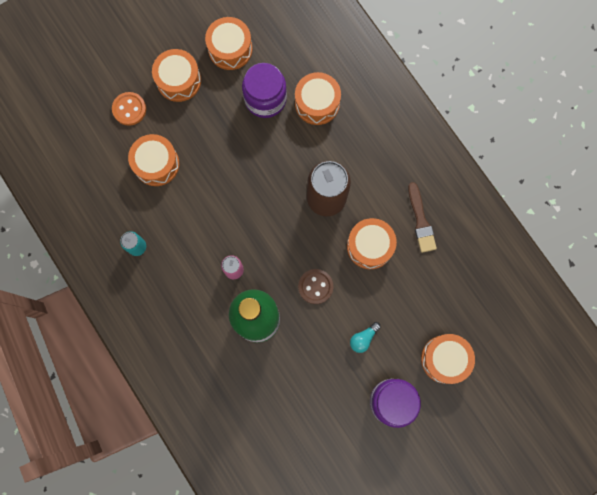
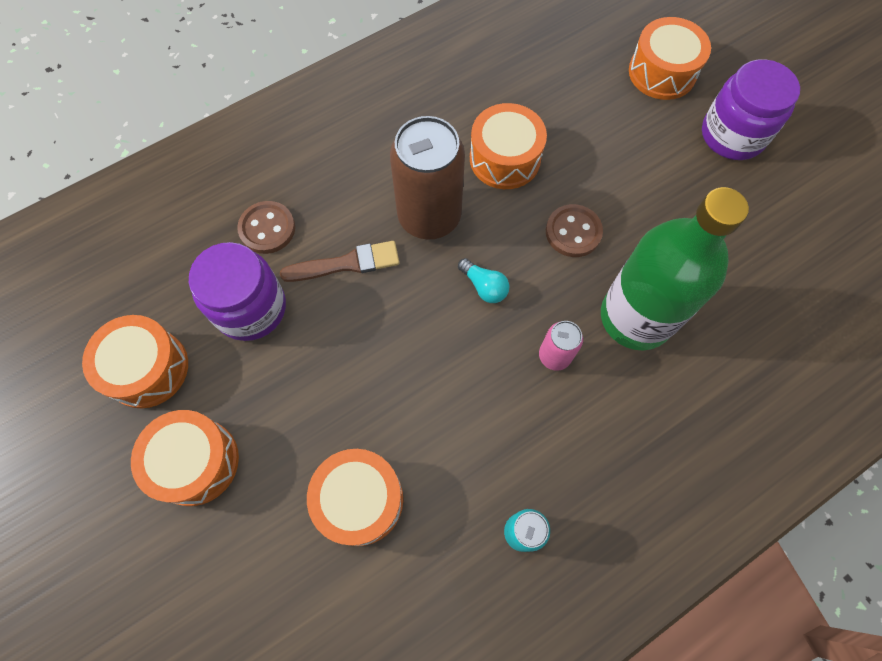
camera: 90 degrees left, 10 degrees down
orange button [112,92,146,126] -> none
orange drum [295,72,341,125] -> brown button [237,201,295,254]
turquoise light bulb [350,322,381,353] -> turquoise light bulb moved to [458,258,509,303]
brown brush [408,182,437,253] -> brown brush moved to [280,241,399,282]

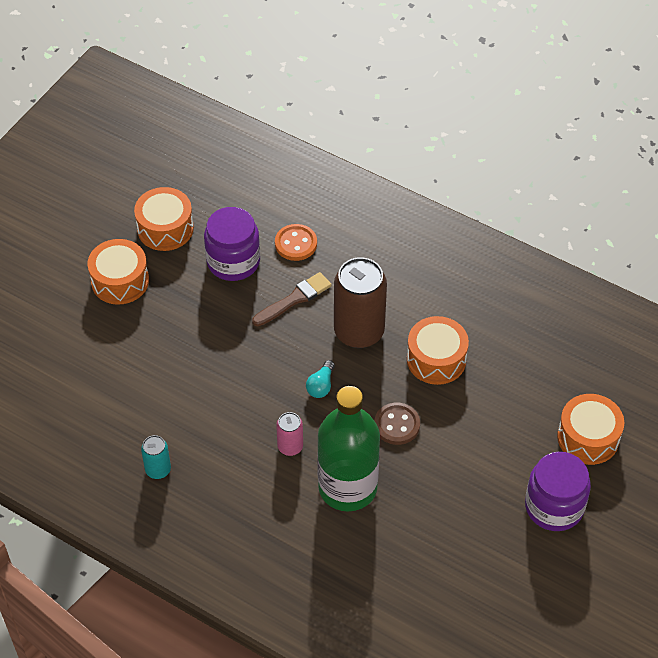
camera: 65 degrees right, 15 degrees down
brown button [237,201,295,254] -> orange button [275,224,317,261]
brown brush [280,241,399,282] -> brown brush turned 90 degrees counterclockwise [252,272,332,326]
orange drum [307,449,403,546] -> none

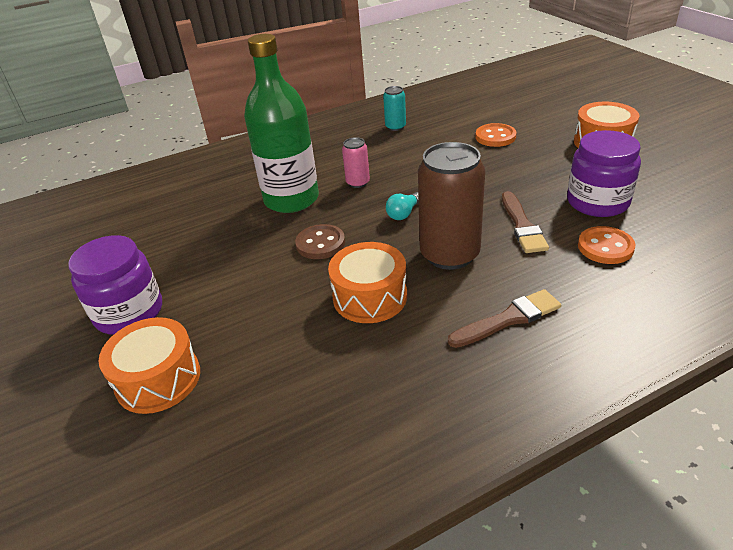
camera: 125 degrees right, 15 degrees down
orange drum [134,187,194,251] -> none
turquoise light bulb [306,360,335,398] -> turquoise light bulb turned 105 degrees counterclockwise [386,192,419,220]
none -> brown brush [448,289,561,348]
none -> orange button [475,123,517,147]

